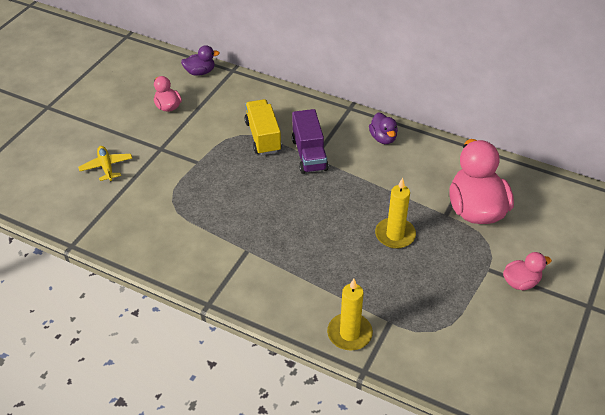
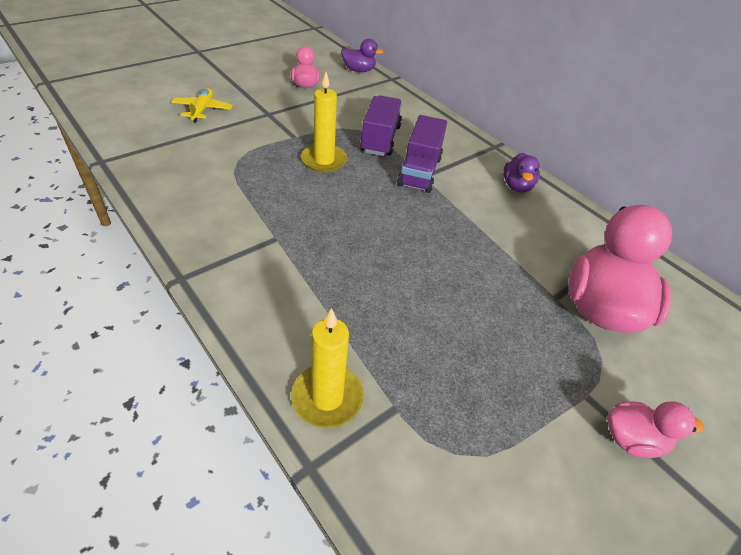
camera: 20 degrees right, 0 degrees up
yellow truck [245,99,282,155] -> purple truck [360,95,402,156]
yellow candle [375,178,416,249] -> yellow candle moved to [301,72,347,173]

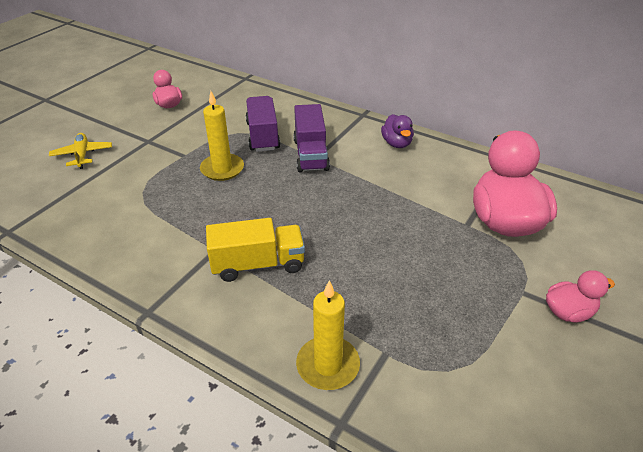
camera: 15 degrees left, 5 degrees down
purple duck [341,39,383,72] -> none
none -> yellow truck [206,218,305,282]

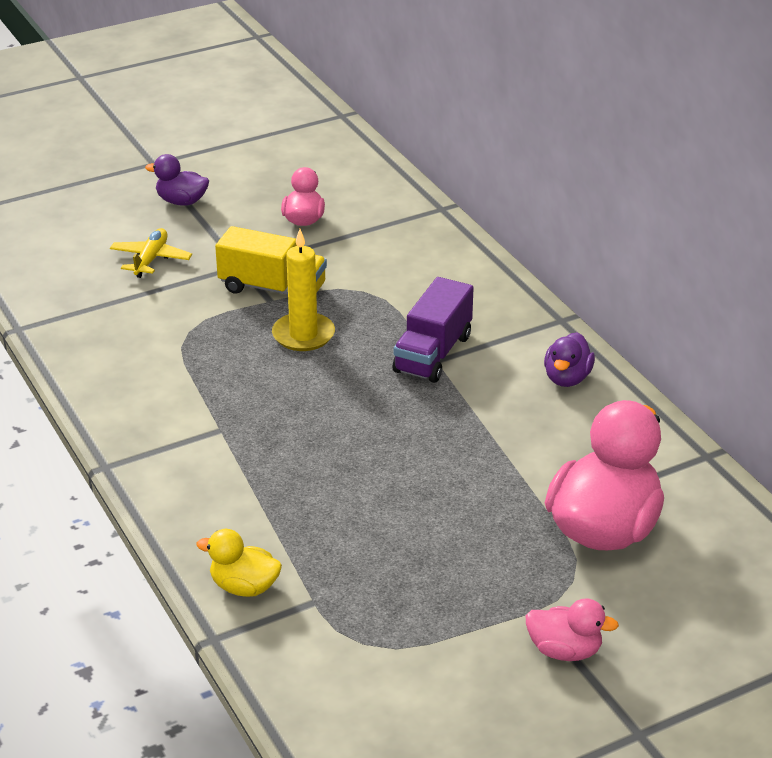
camera: 30 degrees right, 5 degrees down
yellow truck [206,218,305,282] -> yellow truck moved to [215,226,327,295]
purple truck [245,96,280,152] -> none
yellow candle [296,280,360,390] -> yellow duck [196,529,282,597]
none -> purple duck [145,154,209,206]

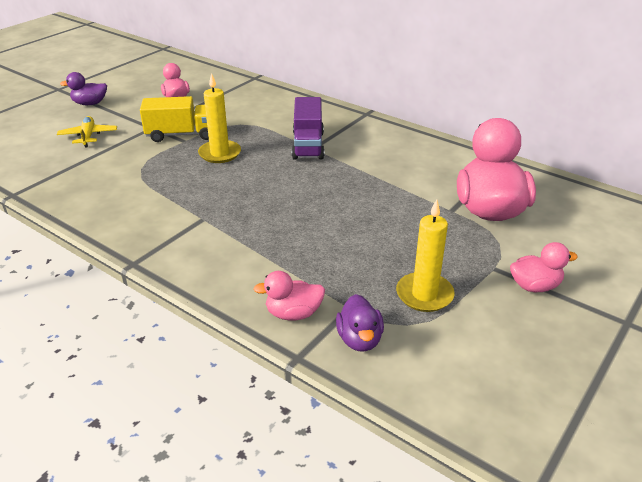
camera: 25 degrees left, 0 degrees up
yellow duck [196,529,282,597] -> pink duck [253,271,325,320]
purple duck [544,332,595,387] -> purple duck moved to [336,294,384,352]
none -> yellow candle [396,199,455,312]

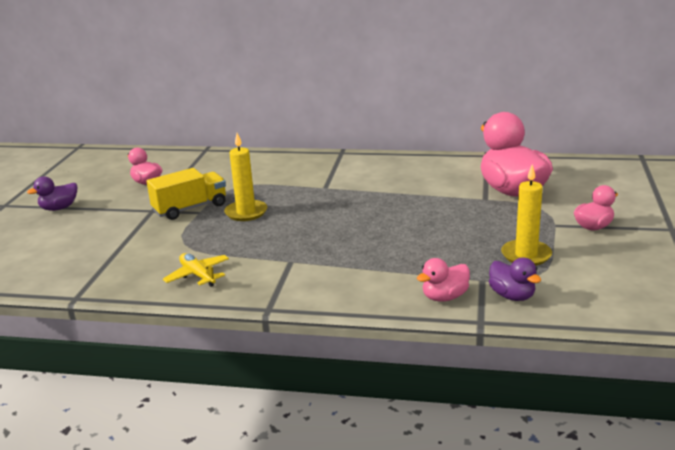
camera: 25 degrees left, 10 degrees down
yellow plane [57,116,117,148] -> yellow plane moved to [163,253,229,287]
purple truck [292,97,324,160] -> none

